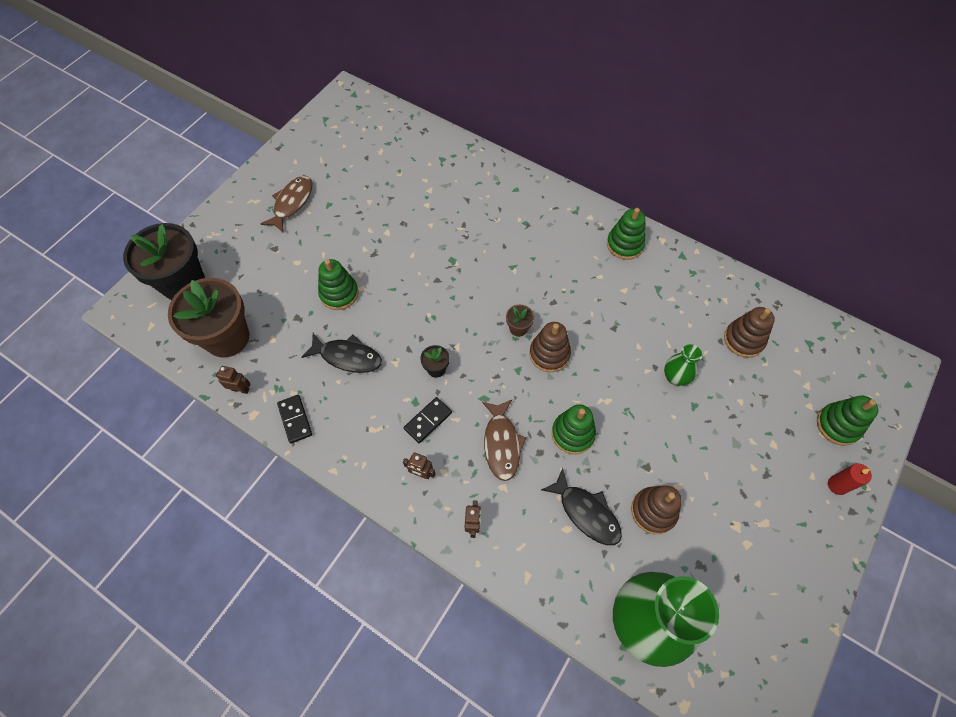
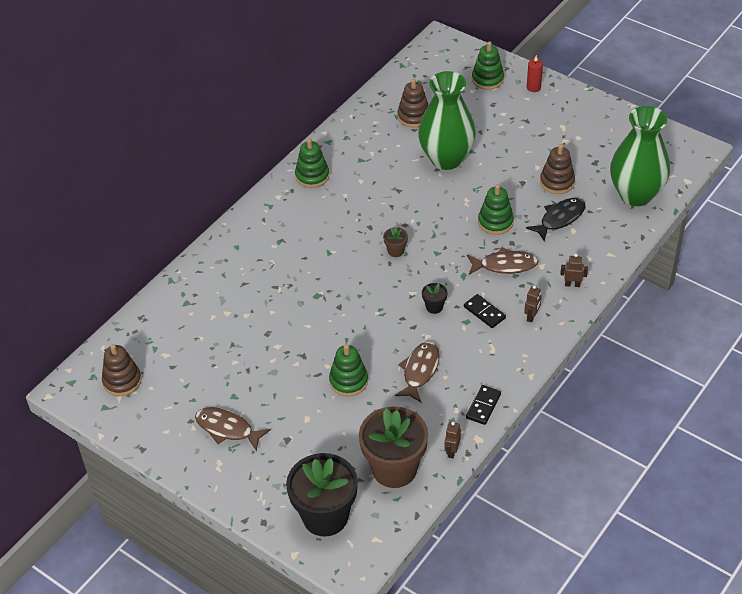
camera: 85 degrees left, 15 degrees down
black domino [277,395,312,444] -> black domino turned 45 degrees counterclockwise [466,385,501,425]
black fish [302,333,382,373] -> brown fish [395,342,440,403]
brown stacking toy [529,322,571,372] -> brown stacking toy moved to [102,344,142,396]
green vase [664,344,702,386] -> green vase [418,71,476,170], size x2.23

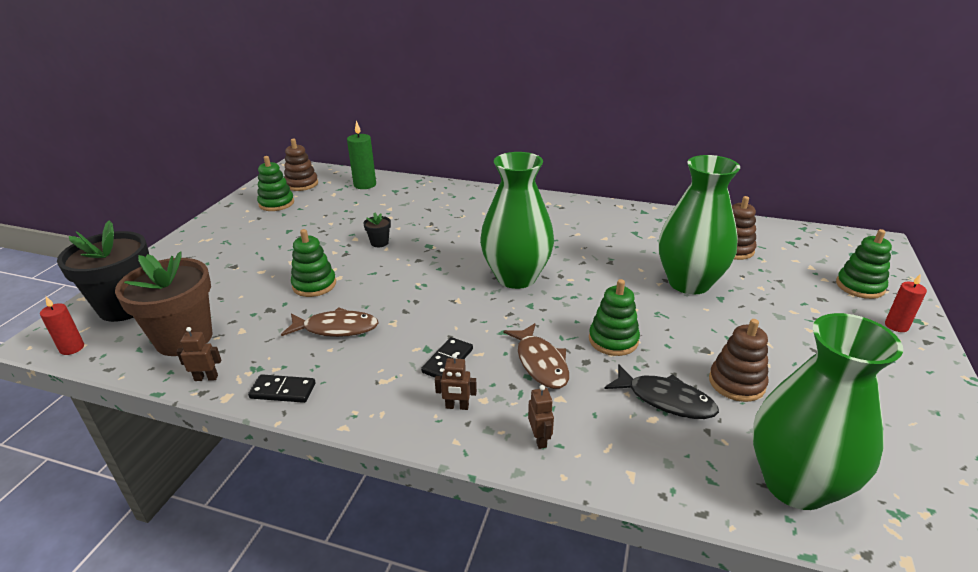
camera: 70 degrees right, 15 degrees down
brown fish [195,407,270,452] -> none
green stacking toy [295,138,329,188] -> green stacking toy moved to [257,156,294,211]
brown flower pot [383,227,408,257] -> green vase [480,152,554,289]
black flower pot [422,283,447,314] -> black flower pot moved to [363,212,391,247]
none -> red candle [40,296,84,355]
none -> green candle [347,121,376,189]

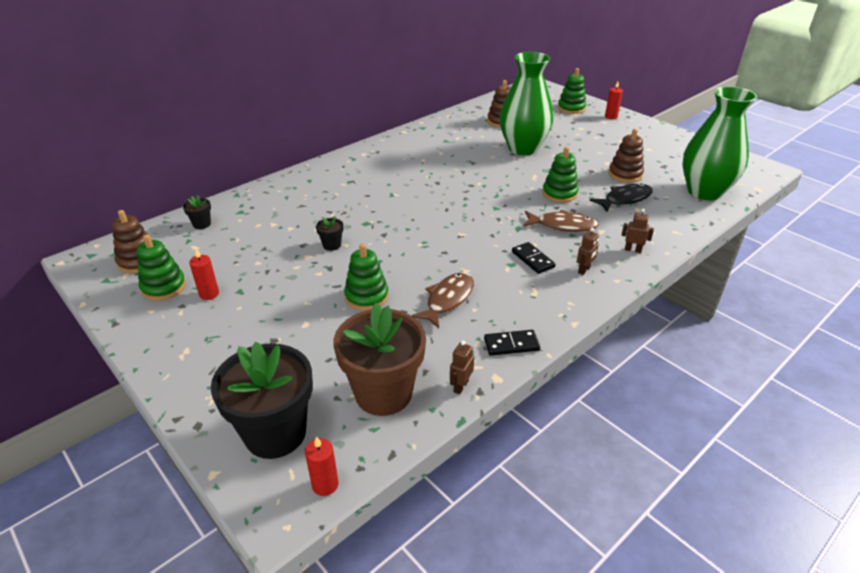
camera: 60 degrees left, 5 degrees up
black domino [248,374,315,403] -> black domino turned 45 degrees clockwise [484,330,540,356]
green candle [347,121,376,189] -> black flower pot [183,195,211,229]
green vase [480,152,554,289] -> none
none -> red candle [189,249,219,300]

